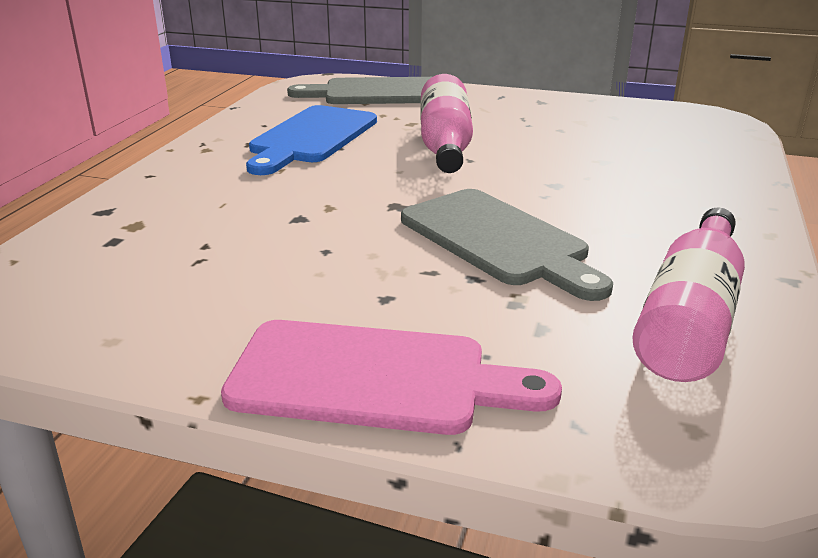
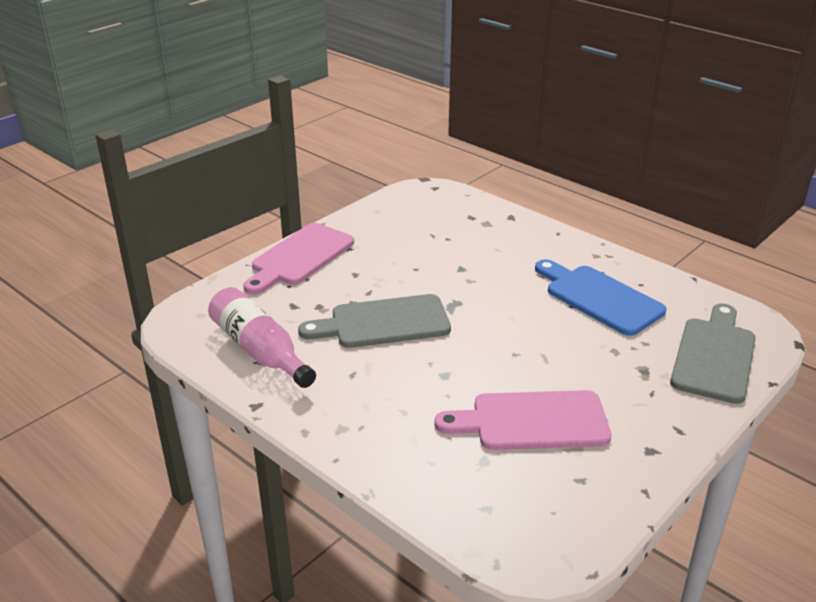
camera: 115 degrees right, 5 degrees up
pink bottle [421,74,473,173] -> none
none -> pink cutting board [434,390,611,450]

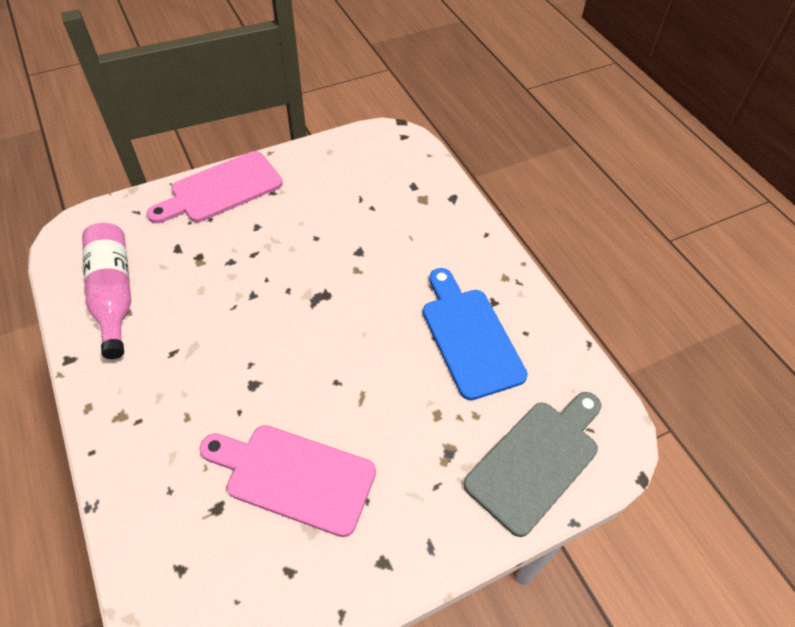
camera: 20 degrees right, 20 degrees up
grey cutting board [298,294,451,348] -> none

